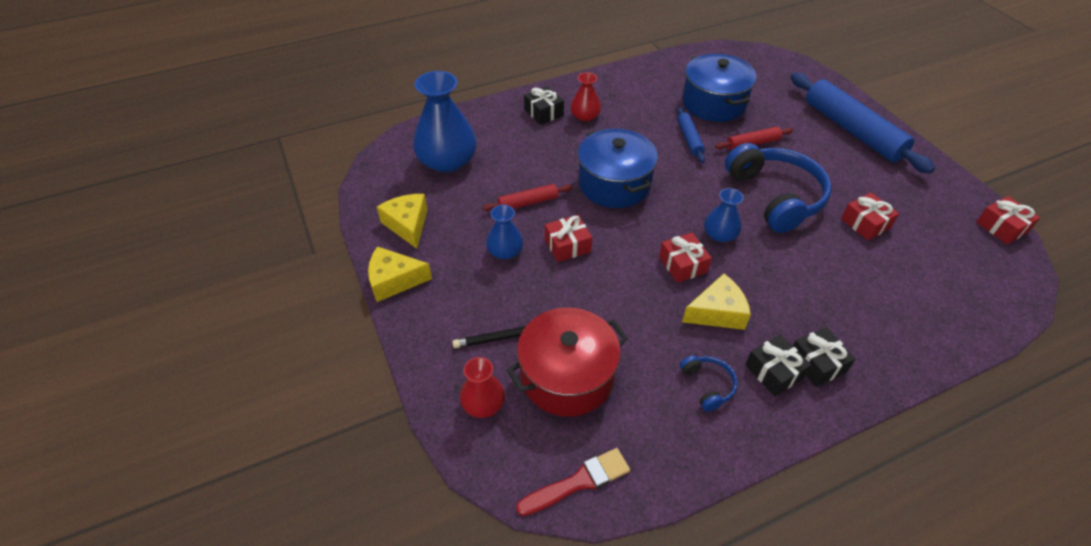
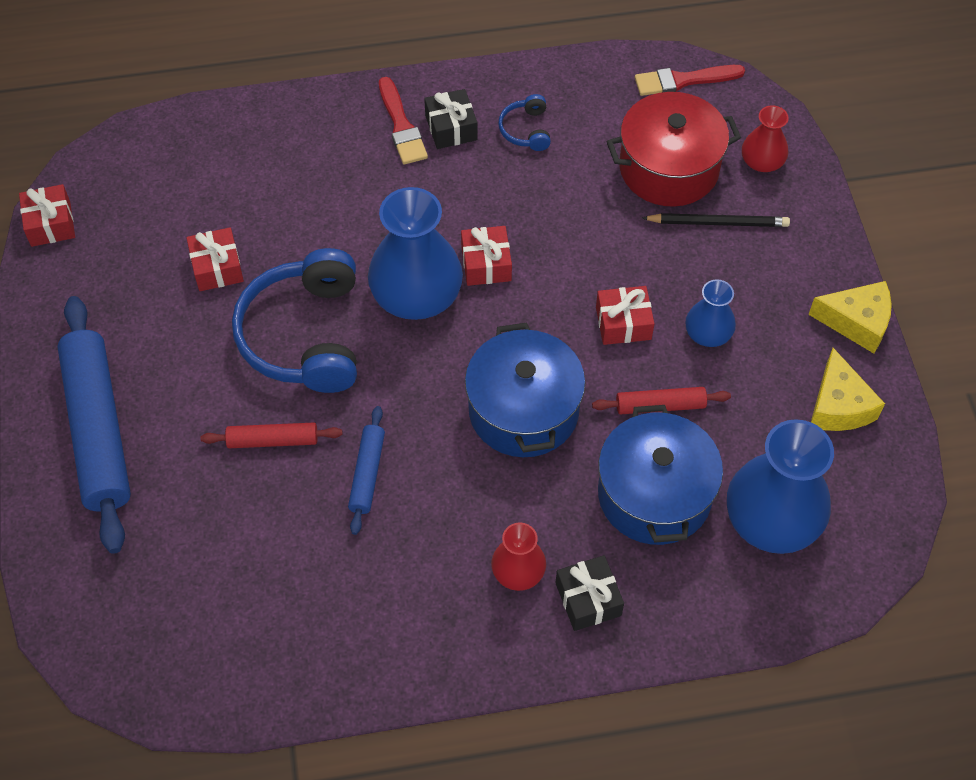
camera: 165 degrees left, 10 degrees up
blue pot [682,54,756,122] -> blue pot moved to [598,405,723,545]
yellow cheese [682,274,751,330] -> none
blue vase [704,188,744,242] -> blue vase [368,187,463,320], size x1.91
black gift [793,327,856,387] -> red brush [379,77,428,164]

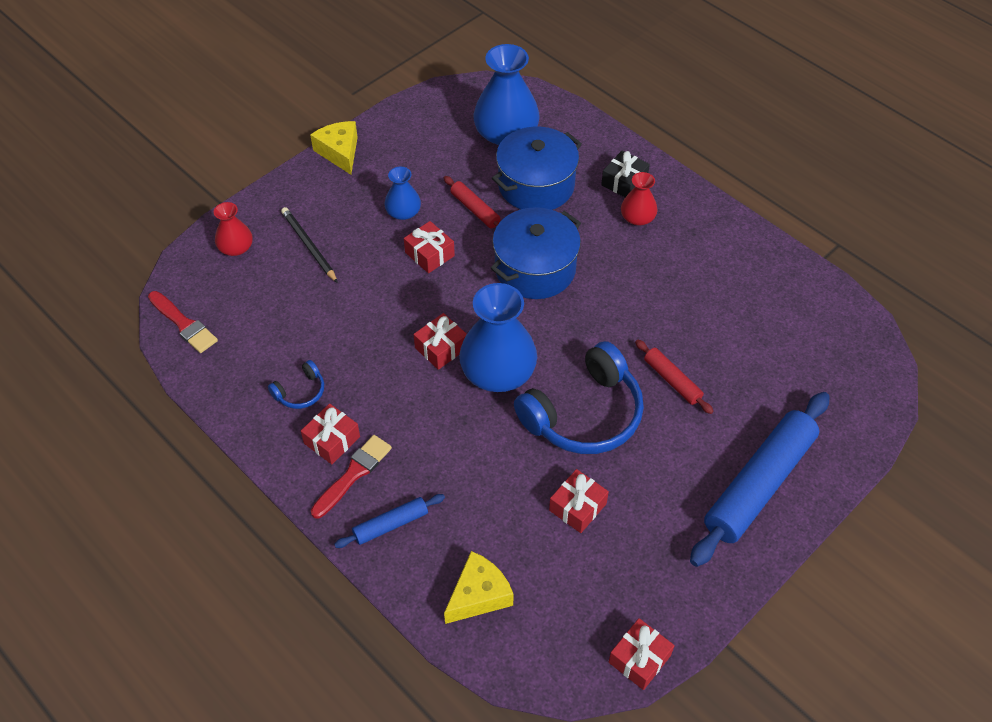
camera: 125 degrees left, 5 degrees down
blue rolling pin [348,406,385,535] -> blue rolling pin moved to [334,494,445,548]
black gift [424,89,478,149] -> red gift [301,404,360,464]
red pot [607,92,741,207] -> none
yellow cheese [811,348,885,431] -> yellow cheese moved to [444,551,514,624]

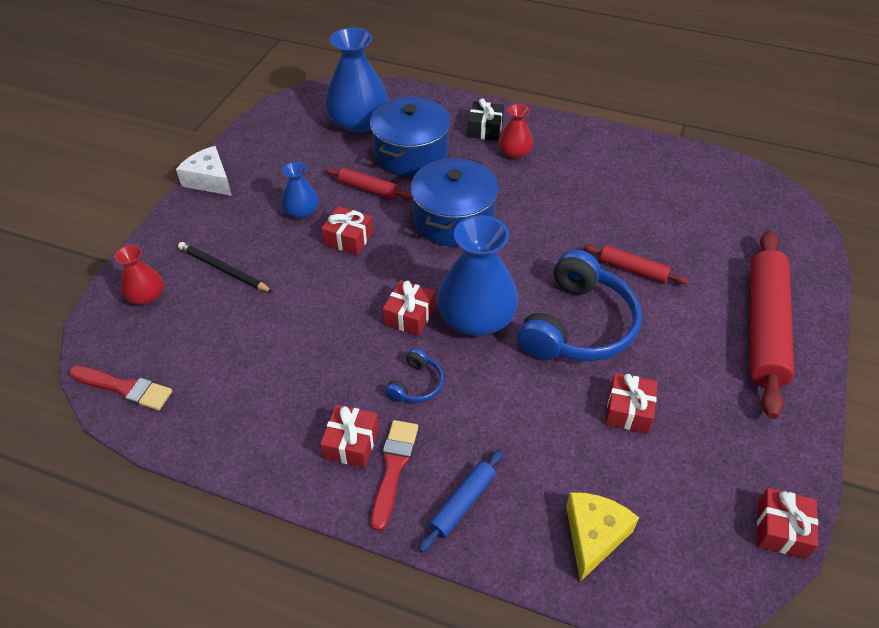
camera: 25 degrees left, 5 degrees down
blue headphones [268,360,324,409] -> blue headphones moved to [385,348,444,403]
yellow cheese [310,121,358,175] -> white cheese [176,146,232,196]
blue rolling pin [690,392,830,567] -> red rolling pin [750,230,794,419]

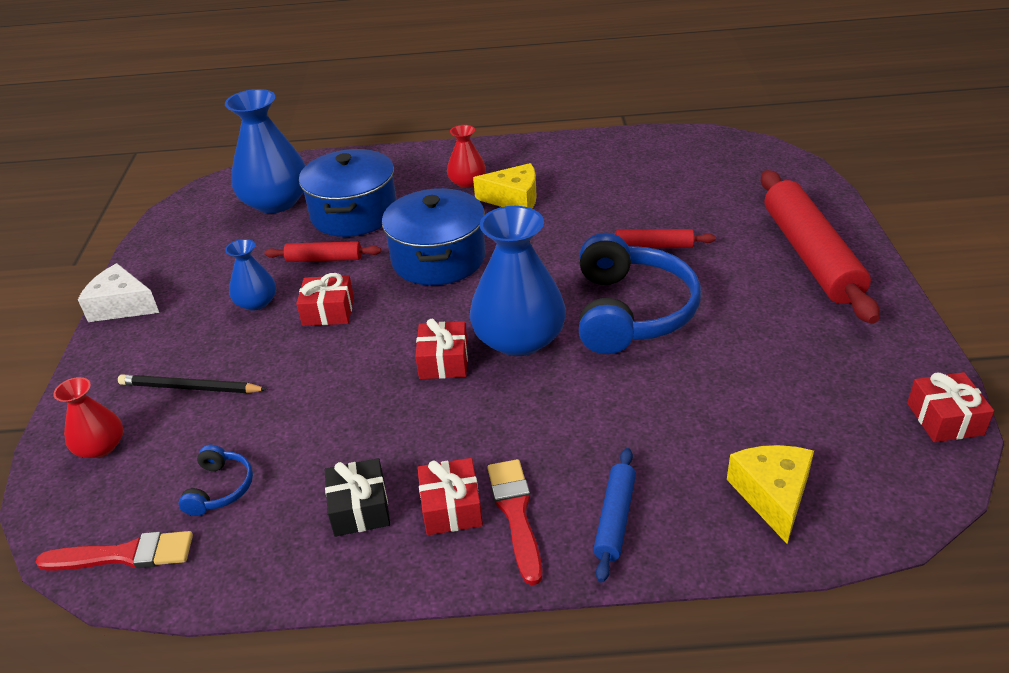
camera: 20 degrees left, 10 degrees down
blue headphones [385,348,444,403] -> blue headphones moved to [179,445,253,516]
black gift [468,99,504,141] -> black gift moved to [325,458,390,537]
red gift [605,373,658,433] -> none
none -> yellow cheese [473,163,537,209]

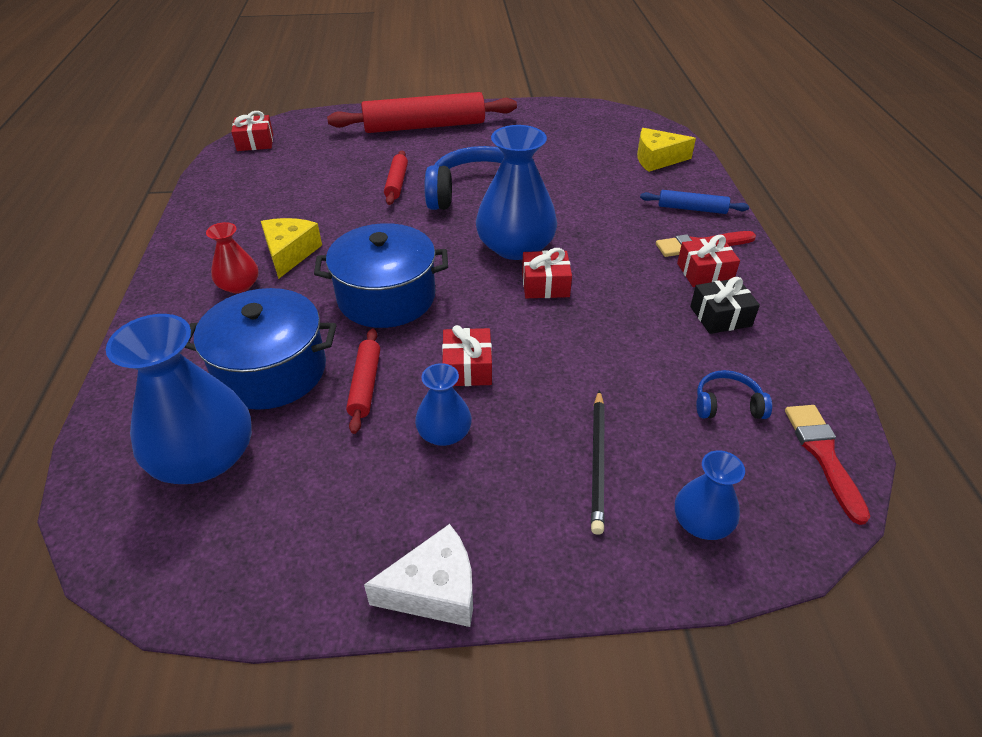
camera: 95 degrees left, 5 degrees up
red vase [53,377,124,458] -> blue vase [675,450,745,540]
white cheese [78,263,159,322] -> white cheese turned 120 degrees counterclockwise [364,524,473,627]
red gift [907,372,994,442] -> red gift moved to [231,111,273,151]

